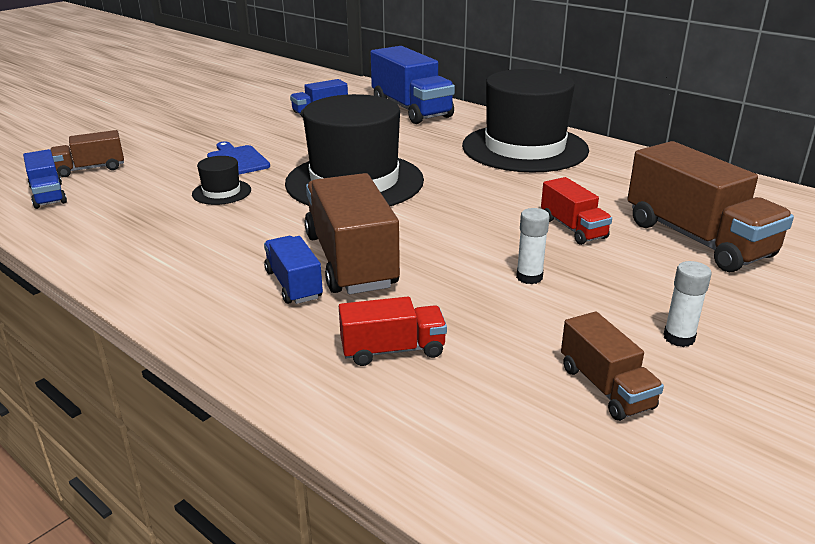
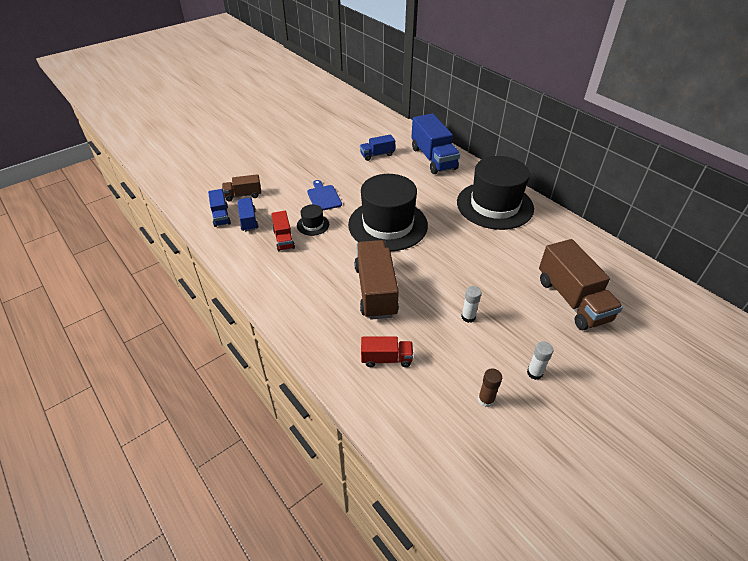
camera: 10 degrees right, 15 degrees up
blue truck [264,236,323,304] -> blue truck moved to [238,198,258,232]
red truck [541,177,612,245] -> red truck moved to [271,211,295,251]
brown truck [561,311,664,421] -> brown glue stick [478,368,502,407]

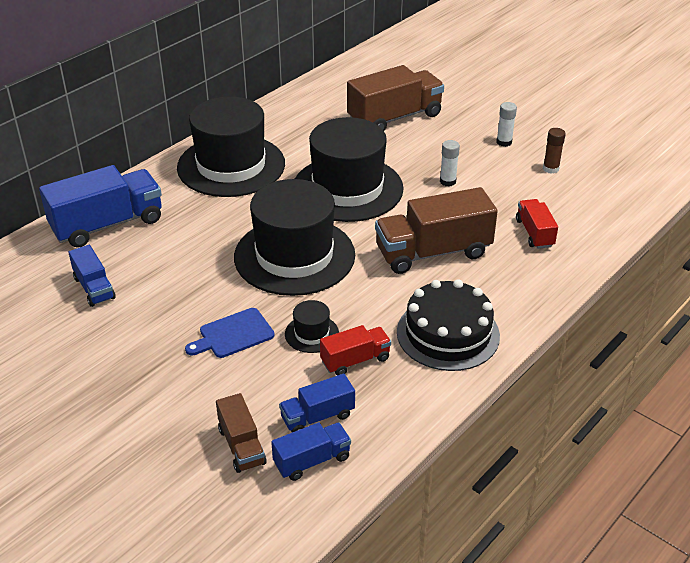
camera: 100 degrees left, 5 degrees down
none -> black hat [295,117,404,222]
none -> black cake [397,279,500,371]

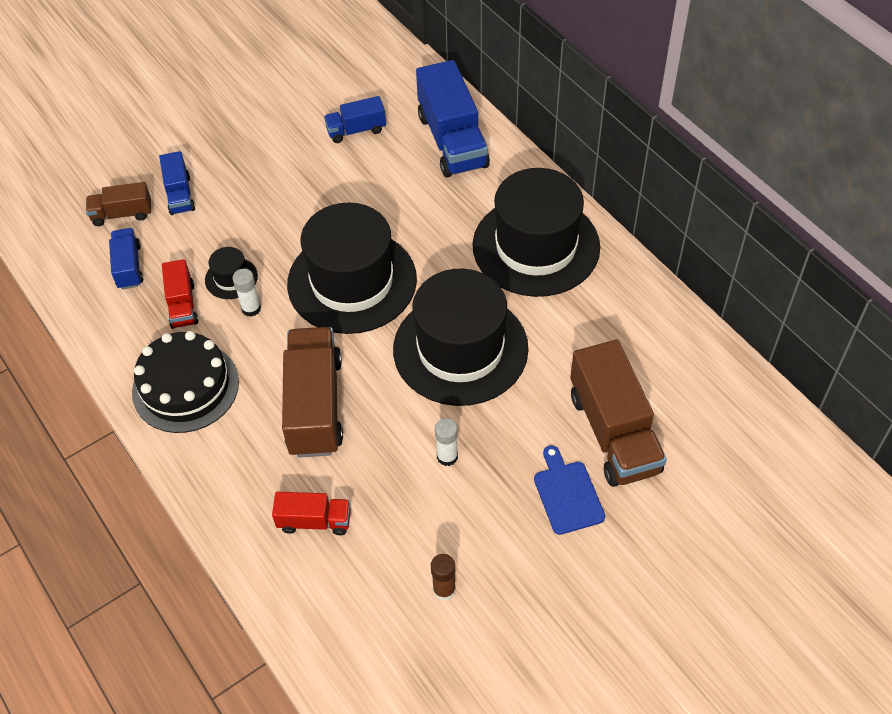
camera: 105 degrees right, 15 degrees up
blue cutting board [185,308,275,358] -> blue cutting board moved to [534,445,605,535]
blue truck [271,422,351,481] -> blue truck moved to [159,151,195,215]
white glue stick [496,102,517,147] -> white glue stick moved to [233,269,261,317]

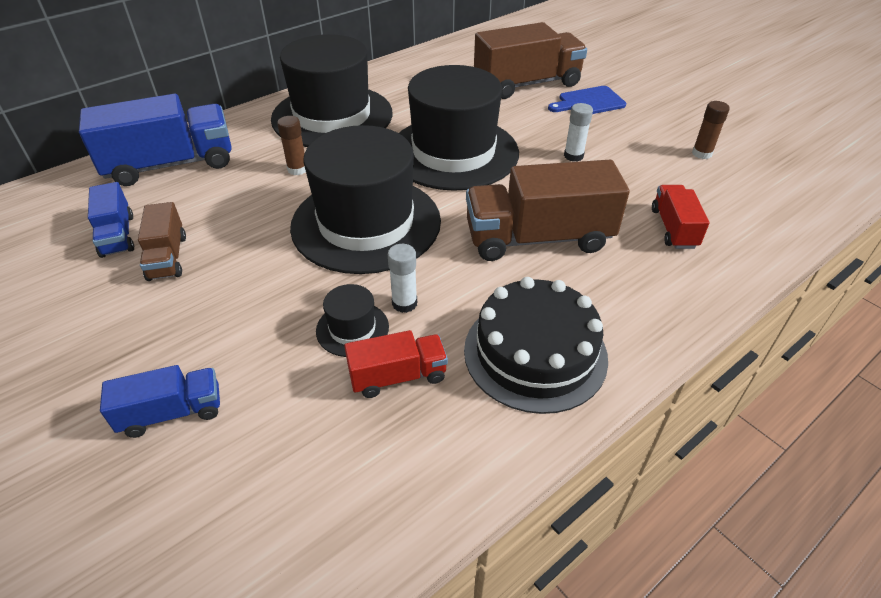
camera: 95 degrees left, 10 degrees down
brown truck [86,182,151,226] -> brown truck moved to [138,202,186,281]
blue truck [109,228,143,290] -> none
none -> brown glue stick [277,116,306,175]

